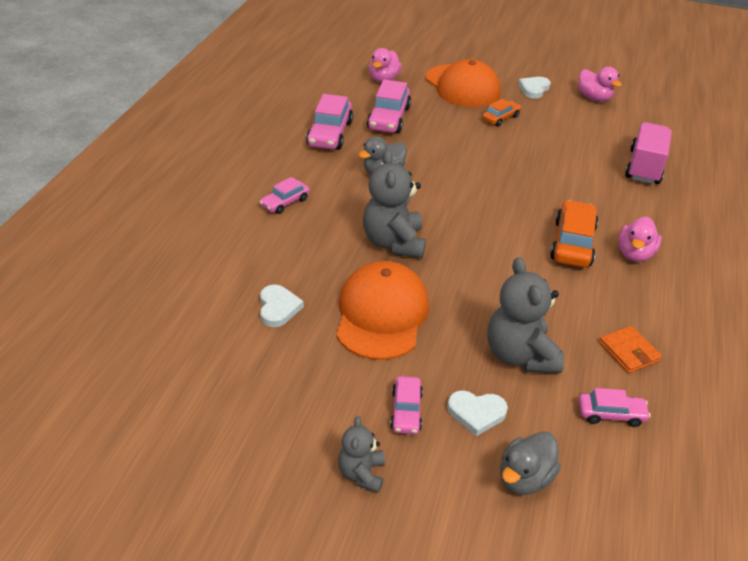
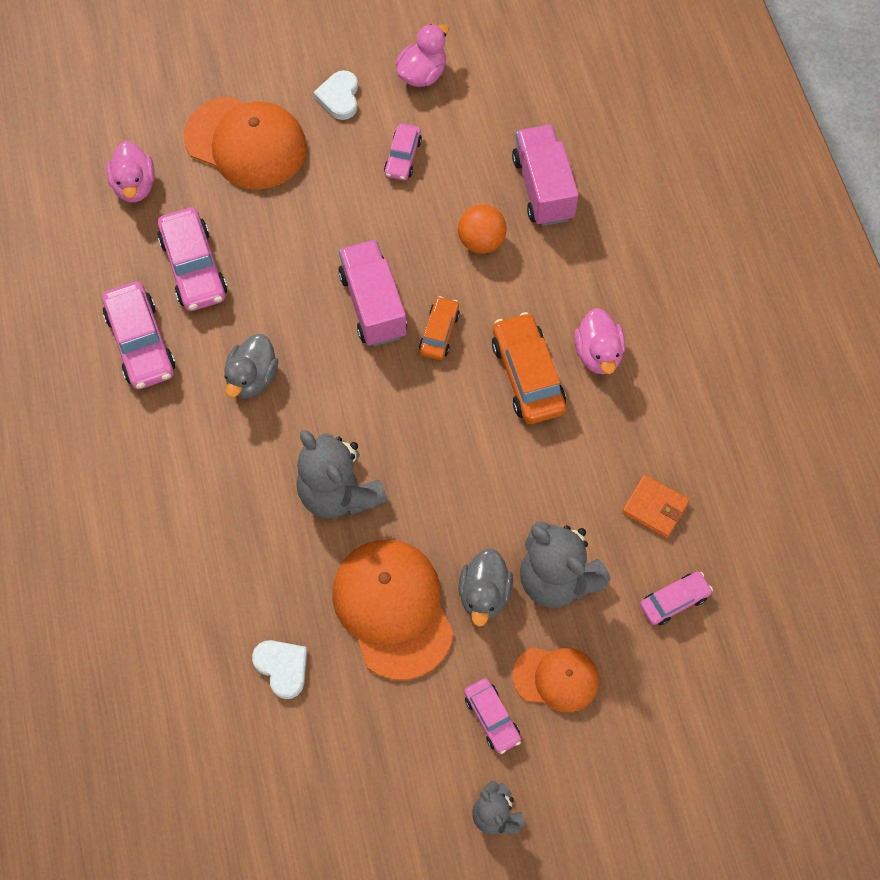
camera: 30 degrees left, 25 degrees up
pink car [260,177,310,214] -> pink car moved to [384,123,422,180]
white heart [447,390,508,436] -> orange cap [513,648,599,712]
orange car [482,99,521,126] -> orange car moved to [419,296,460,360]
grey duck [500,431,561,495] -> grey duck moved to [458,548,513,627]
pink duck [578,67,622,101] -> pink duck turned 75 degrees counterclockwise [396,24,449,87]
none -> pink truck [338,240,407,347]
none -> orange ball [458,204,507,254]

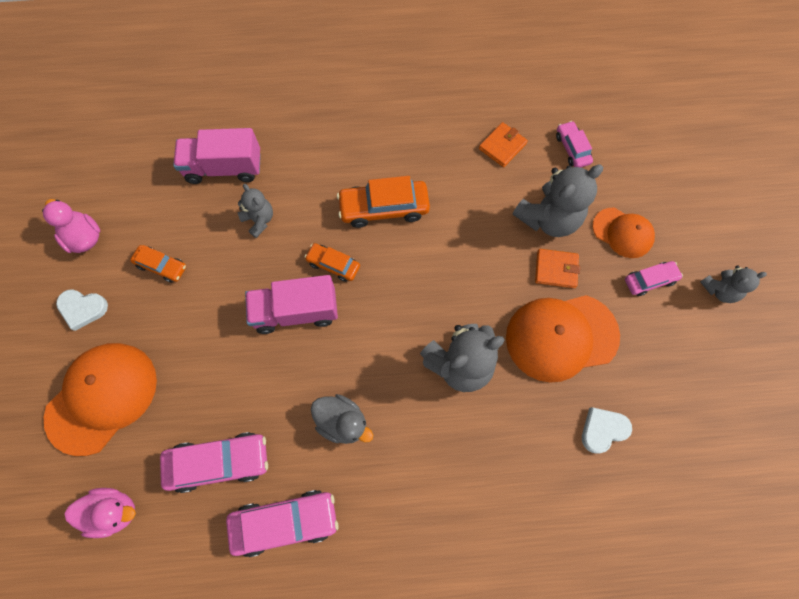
camera: 80 degrees left, 5 degrees up
pink car [384,123,422,180] -> orange car [130,245,186,283]
orange ball [458,204,507,254] -> grey teddy bear [237,184,273,238]
grey duck [458,548,513,627] -> orange wallet [535,249,580,288]
orange cap [513,648,599,712] -> orange cap turned 105 degrees clockwise [593,208,655,258]
pink duck [574,308,625,374] -> none

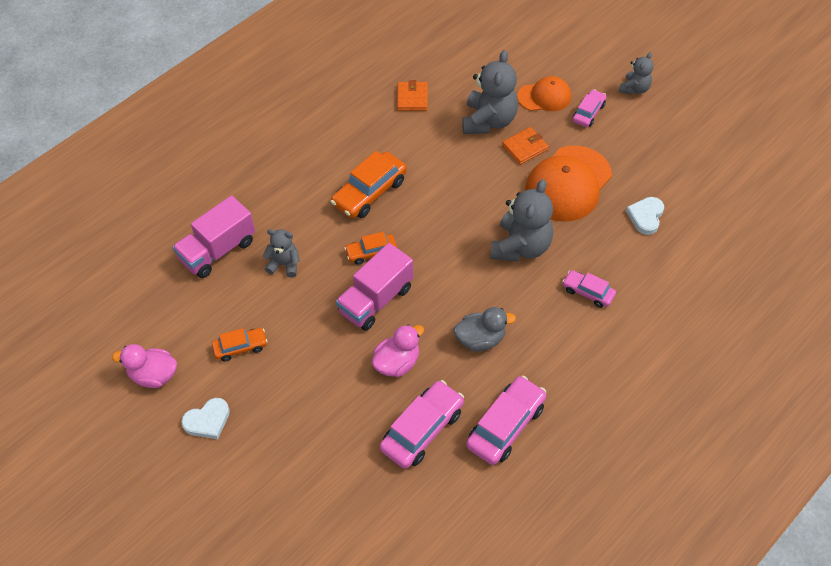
camera: 40 degrees left, 15 degrees down
orange cap [44,343,157,456] -> none
pink duck [64,488,136,538] -> pink duck moved to [372,325,424,377]
pink car [556,121,593,168] -> pink car moved to [562,270,616,308]

